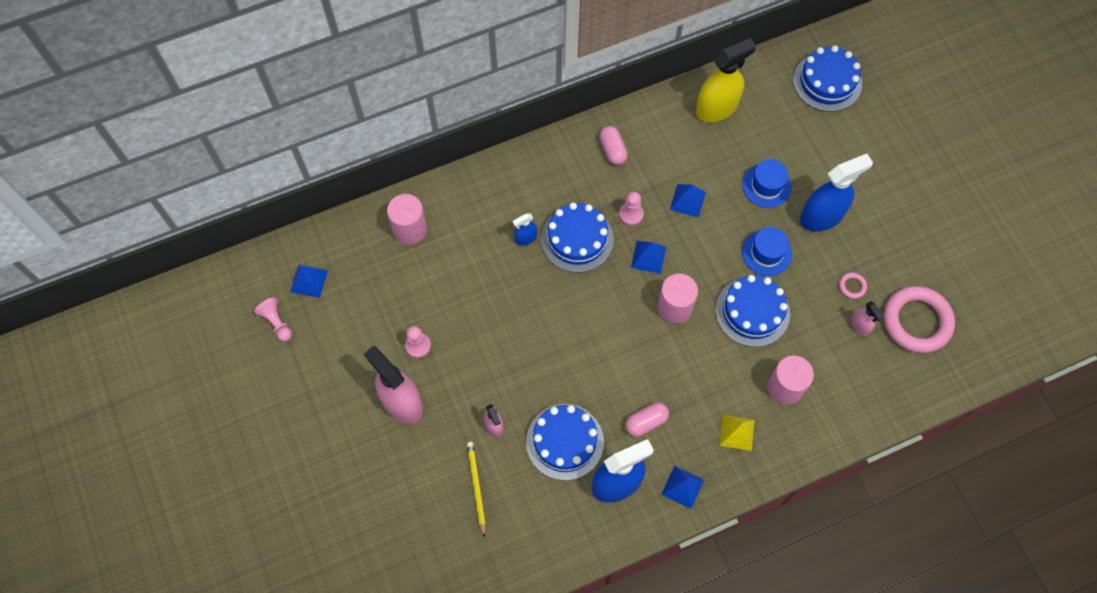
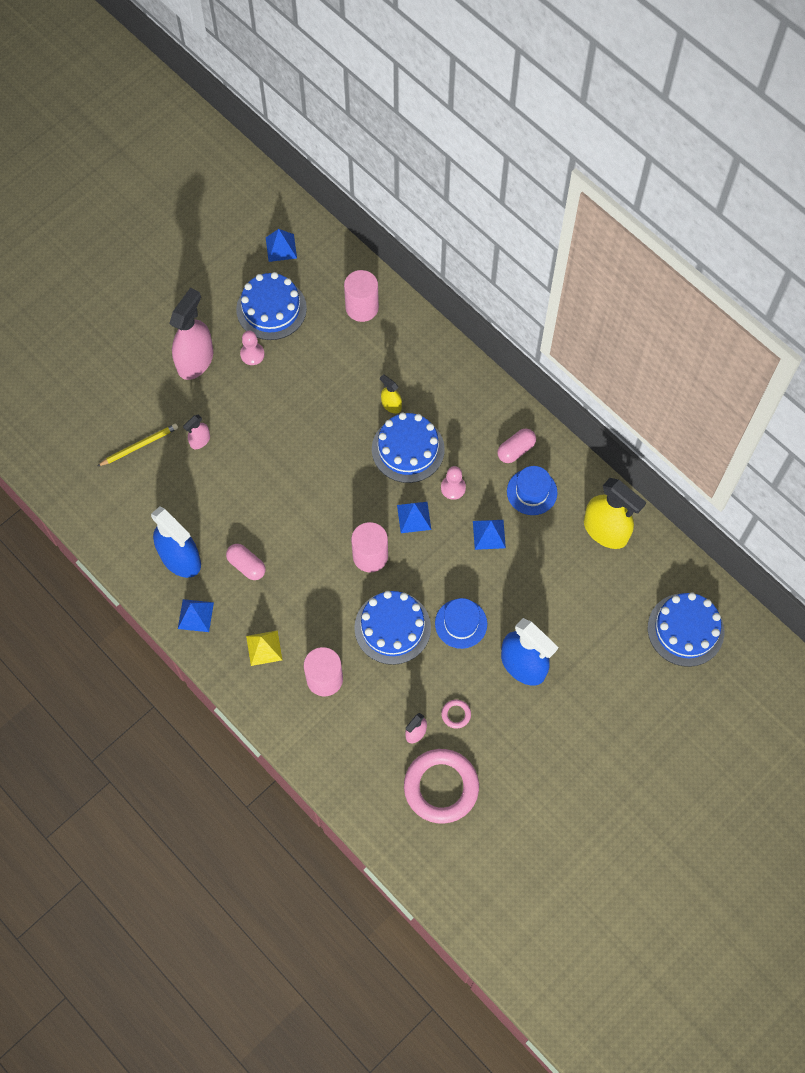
camera: 70 degrees right, 0 degrees up
pink pawn [254,297,292,342] -> none
blue spray bottle [513,213,537,246] -> yellow spray bottle [380,374,402,414]
blue cake [526,404,604,481] -> blue cake moved to [236,272,307,340]
blue hat [743,159,791,208] -> blue hat moved to [507,466,558,515]

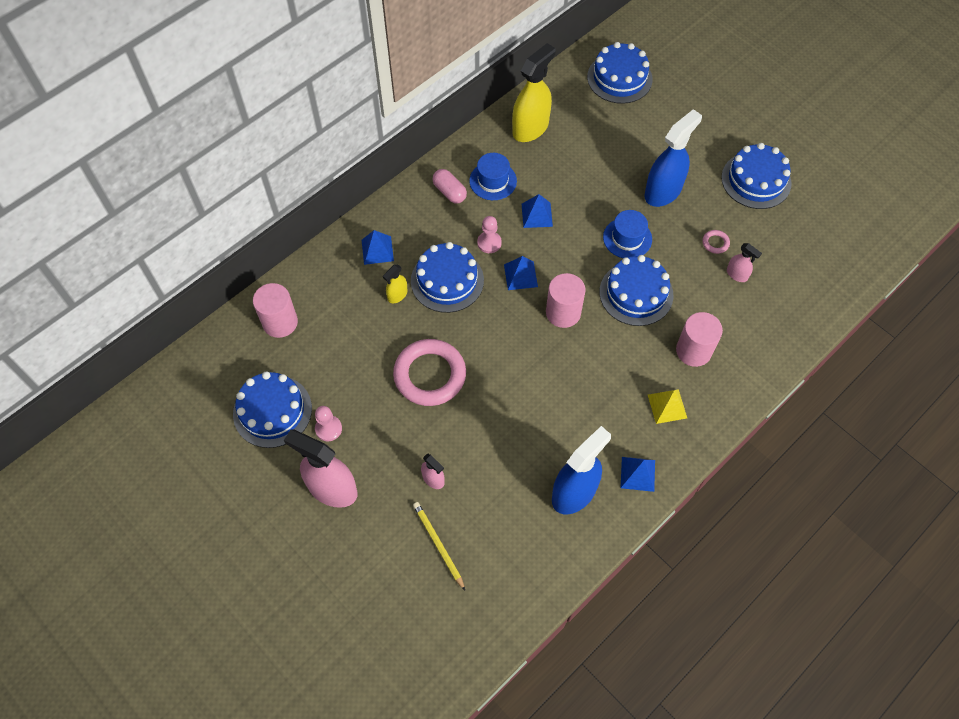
camera: 90 degrees left, 5 degrees down
pink capsule [226,544,266,580] -> none
blue pyramid [266,229,297,262] -> blue pyramid moved to [362,230,394,265]
pink ring [404,749,479,824] -> pink ring moved to [393,339,466,406]
none -> blue cake [721,143,792,209]

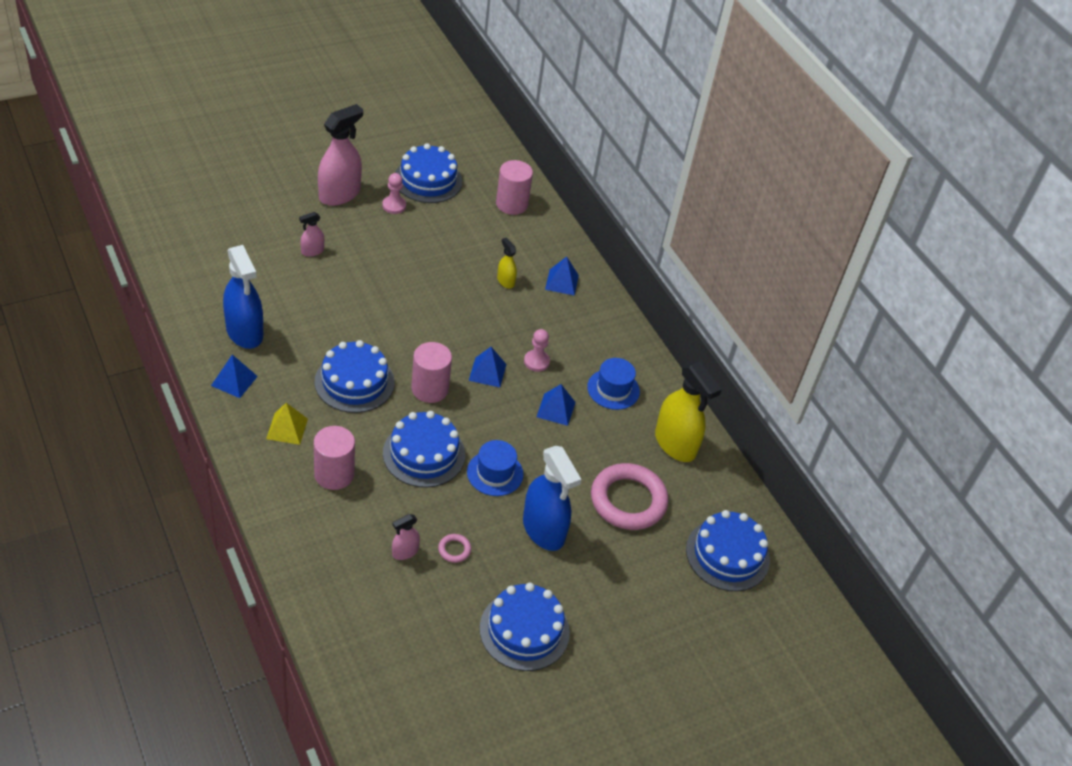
camera: 100 degrees right, 15 degrees down
pink ring [393,339,466,406] -> pink ring moved to [591,463,669,530]
blue cake [411,242,484,313] -> blue cake moved to [315,340,395,413]
yellow pencil [413,502,465,590] -> none
pink capsule [432,169,467,204] -> none

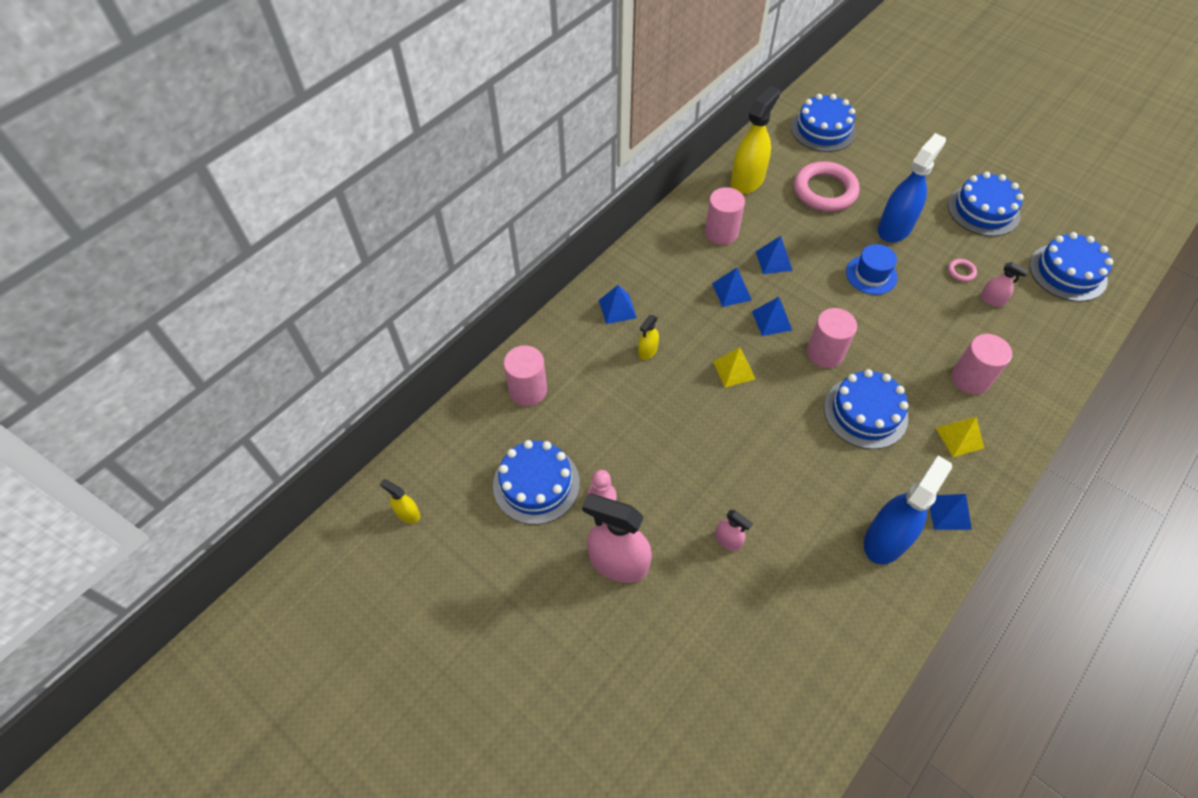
camera: 105 degrees left, 10 degrees up
blue cake [383,411,465,488] -> blue cake moved to [1029,232,1113,302]
pink pawn [524,329,550,372] -> blue pyramid [712,267,752,307]
blue hat [587,358,640,410] -> pink cylinder [705,187,745,245]
none -> yellow spray bottle [380,479,420,523]
none -> yellow pyramid [713,347,756,387]

